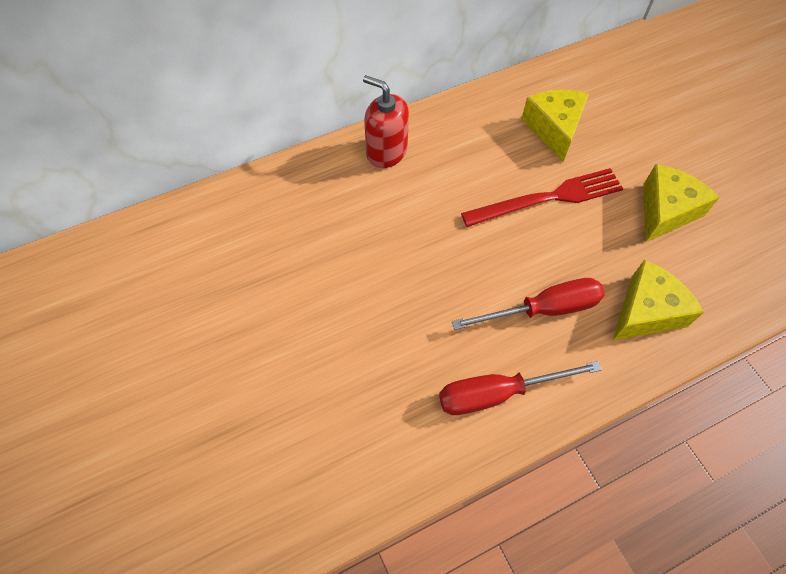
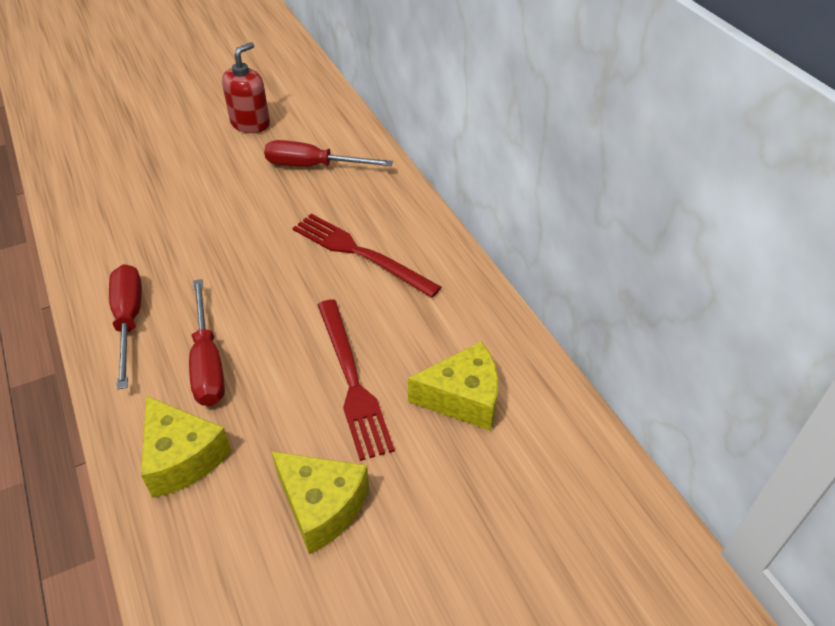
camera: 90 degrees right, 15 degrees down
red soap dispenser [363,75,409,168] -> red soap dispenser moved to [222,42,270,133]
none -> red screwdriver [264,140,393,167]
none -> red fork [293,214,442,298]

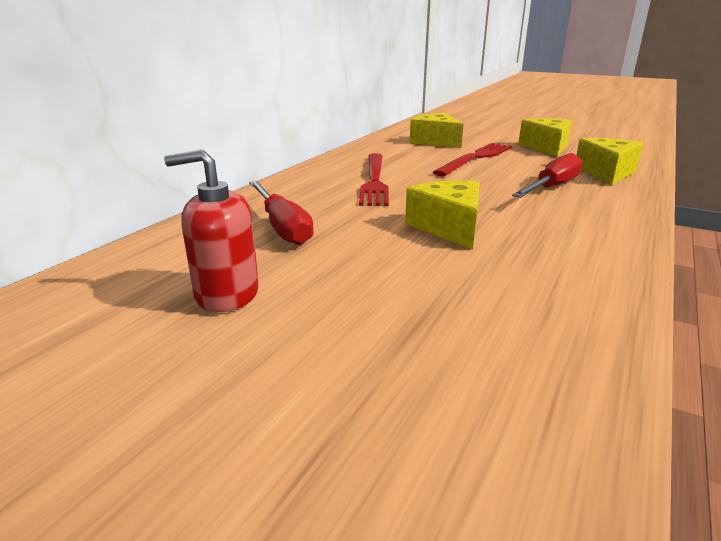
camera: 125 degrees left, 20 degrees down
red screwdriver [109,264,142,390] -> none
none -> yellow cheese [405,180,480,250]

